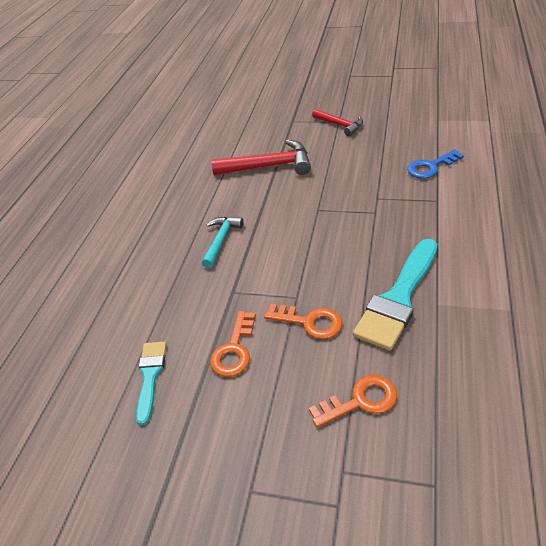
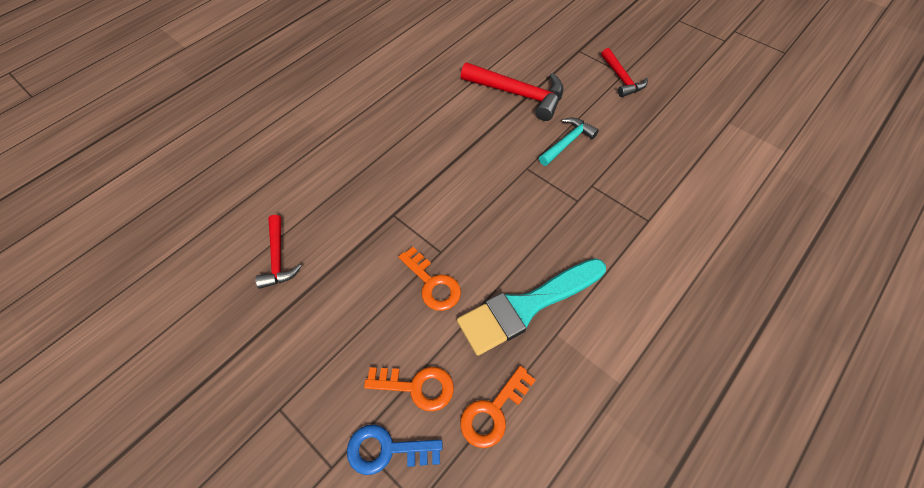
camera: 25 degrees right, 15 degrees up
turquoise brush [136,342,167,425] -> red hammer [255,215,301,289]
turquoise hammer [202,217,244,268] -> turquoise hammer moved to [539,118,599,166]
orange key [210,311,256,377] -> orange key moved to [460,366,536,448]
blue key [407,149,464,179] -> blue key moved to [347,425,443,475]

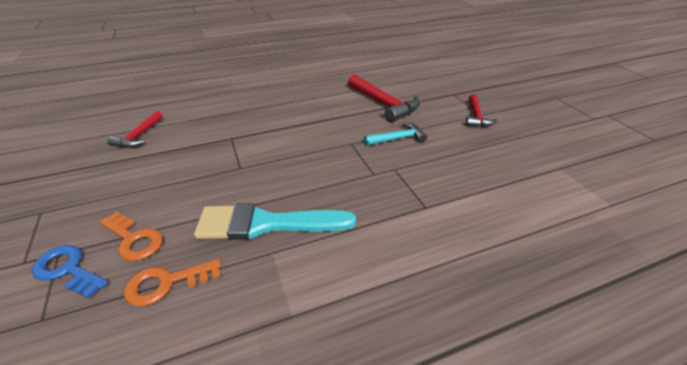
camera: 25 degrees right, 20 degrees down
orange key [399,247,461,311] -> none

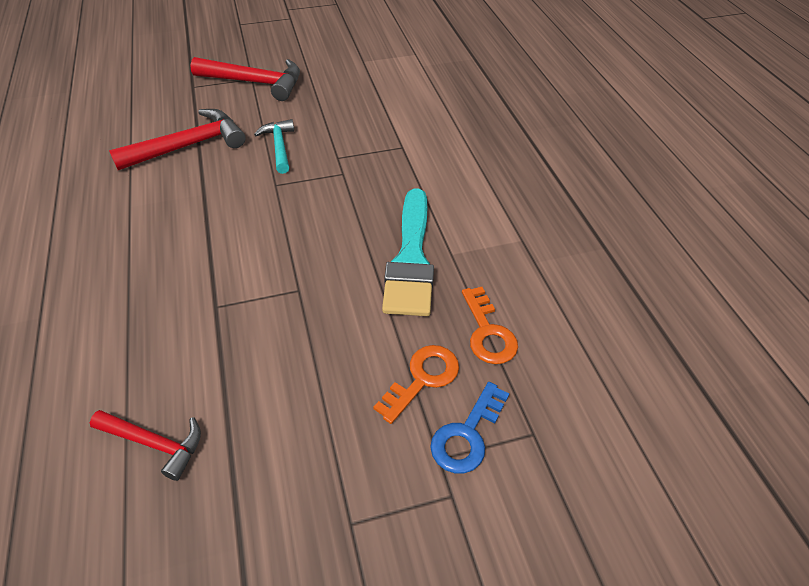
camera: 85 degrees left, 10 degrees up
red hammer [466,94,498,127] -> red hammer [190,57,300,101], size x1.64

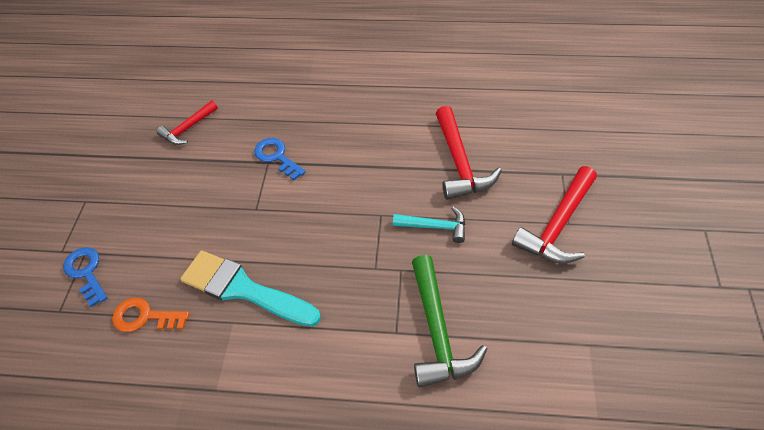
camera: 115 degrees right, 5 degrees up
orange key [373,345,459,424] -> none
none -> blue key [254,138,306,180]
none -> green hammer [412,255,487,387]

